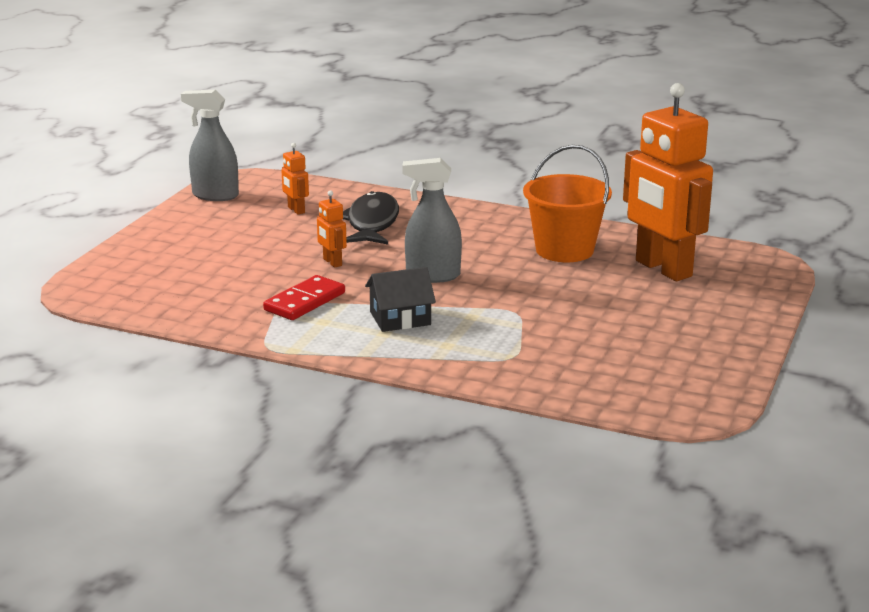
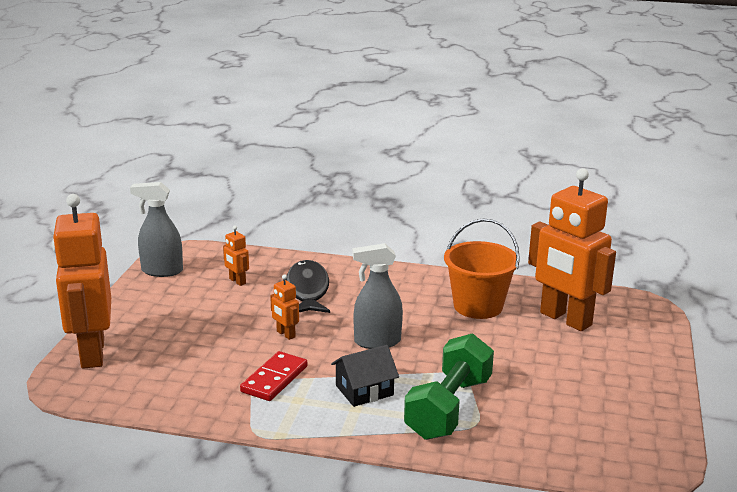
camera: 10 degrees left, 0 degrees up
none -> orange robot [52,194,111,369]
none -> green dumbbell [404,333,494,440]

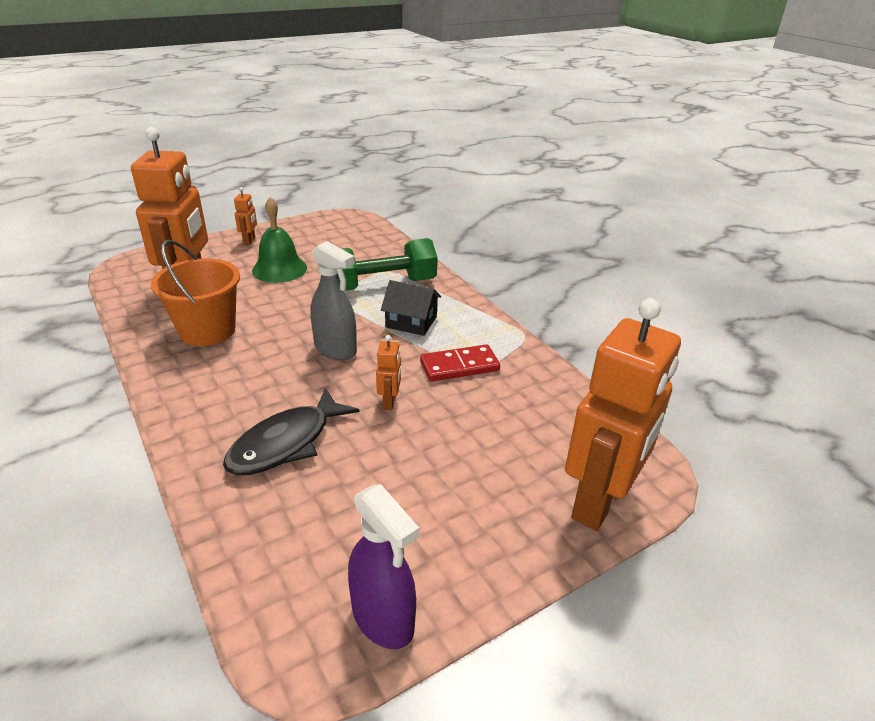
camera: 135 degrees left, 10 degrees up
grey spray bottle [130,182,183,277] -> purple spray bottle [348,484,419,649]
orange robot [223,226,249,286] -> orange robot moved to [234,187,257,245]
none -> green bell [252,197,307,283]

